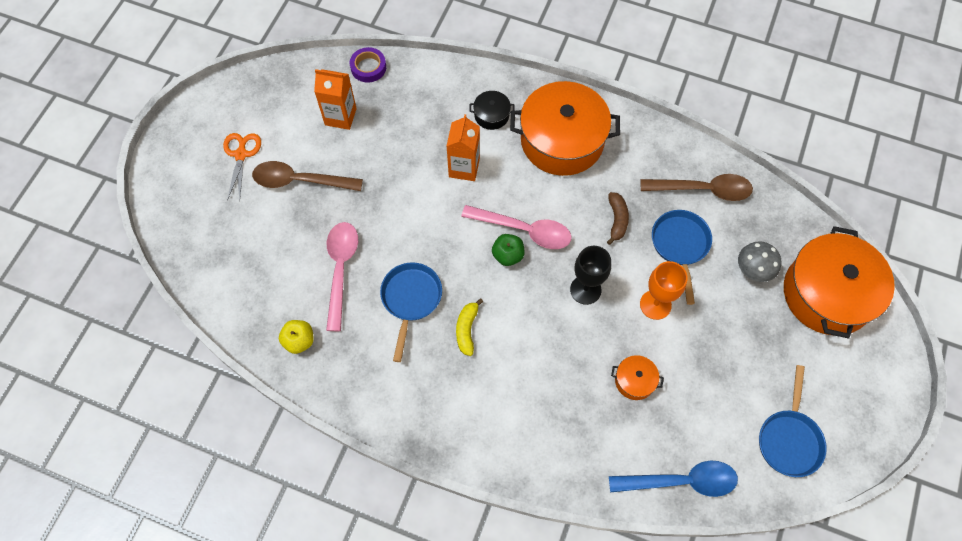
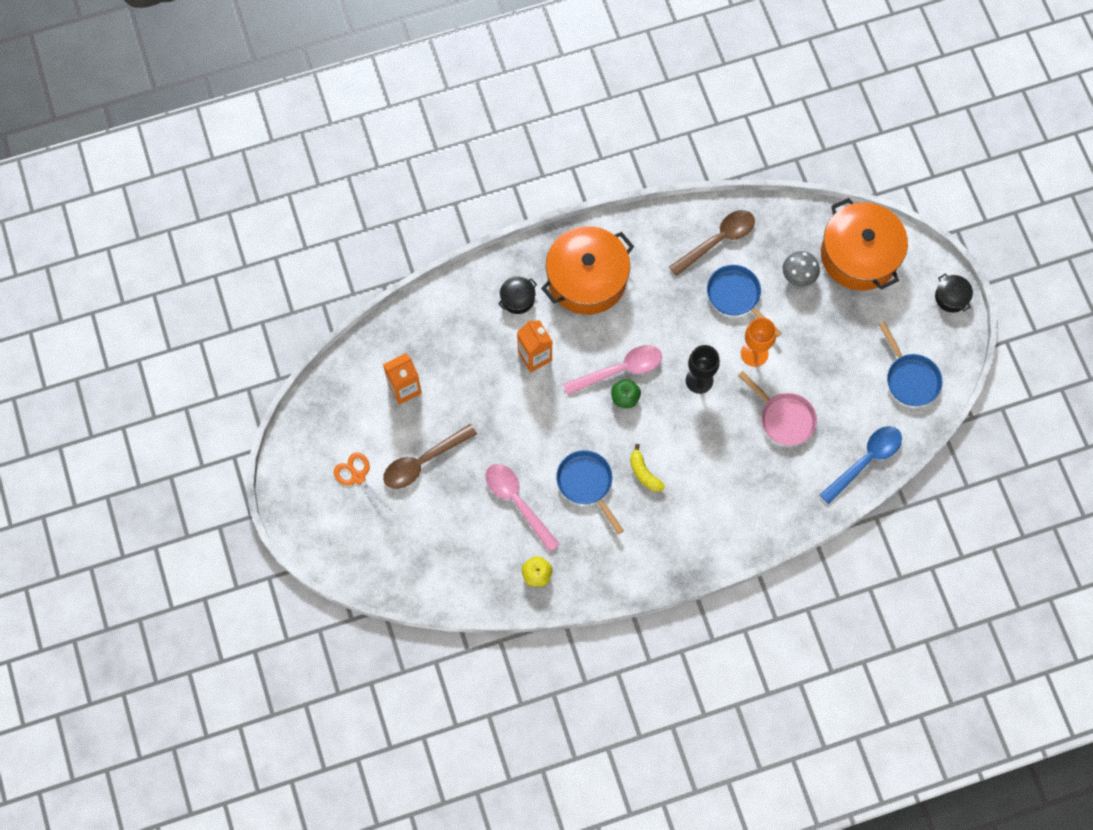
camera: 40 degrees left, 5 degrees up
purple tape [350,47,386,83] -> none
brown banana [607,192,629,245] -> none
orange pot [611,355,664,400] -> pink pan [738,371,817,446]
none -> black pot [935,274,973,312]

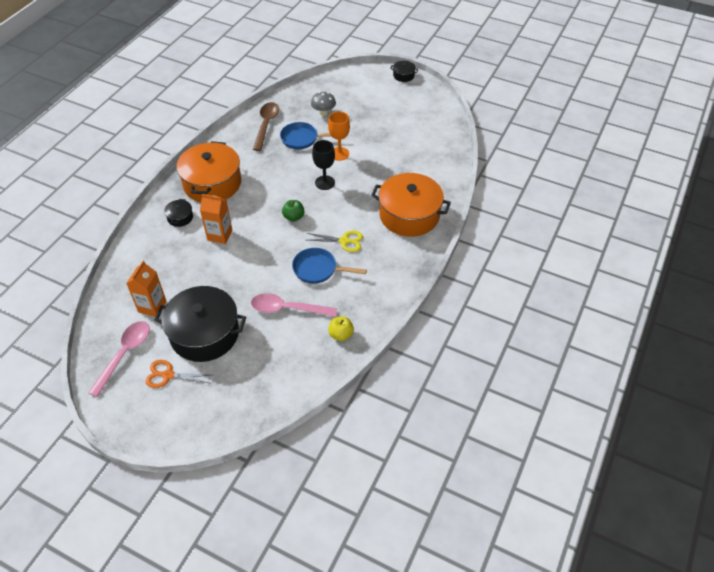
camera: 45 degrees left, 20 degrees down
brown spoon [383,424,477,489] -> black pot [155,286,246,362]
pink spoon [563,345,662,395] -> pink spoon moved to [88,321,150,397]
yellow banana [630,444,665,492] -> yellow scissors [307,231,363,252]
pink pan [738,371,817,446] -> none
blue spoon [820,426,902,504] -> none
orange pot [821,198,908,290] -> orange pot moved to [371,173,451,237]
blue pan [879,322,942,406] -> none

